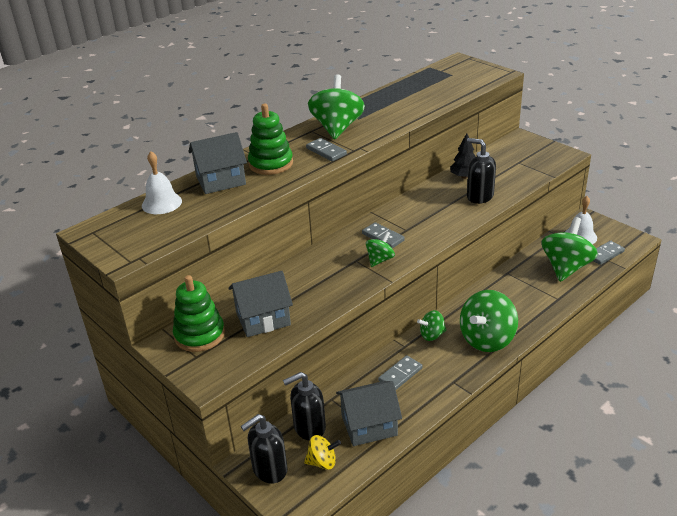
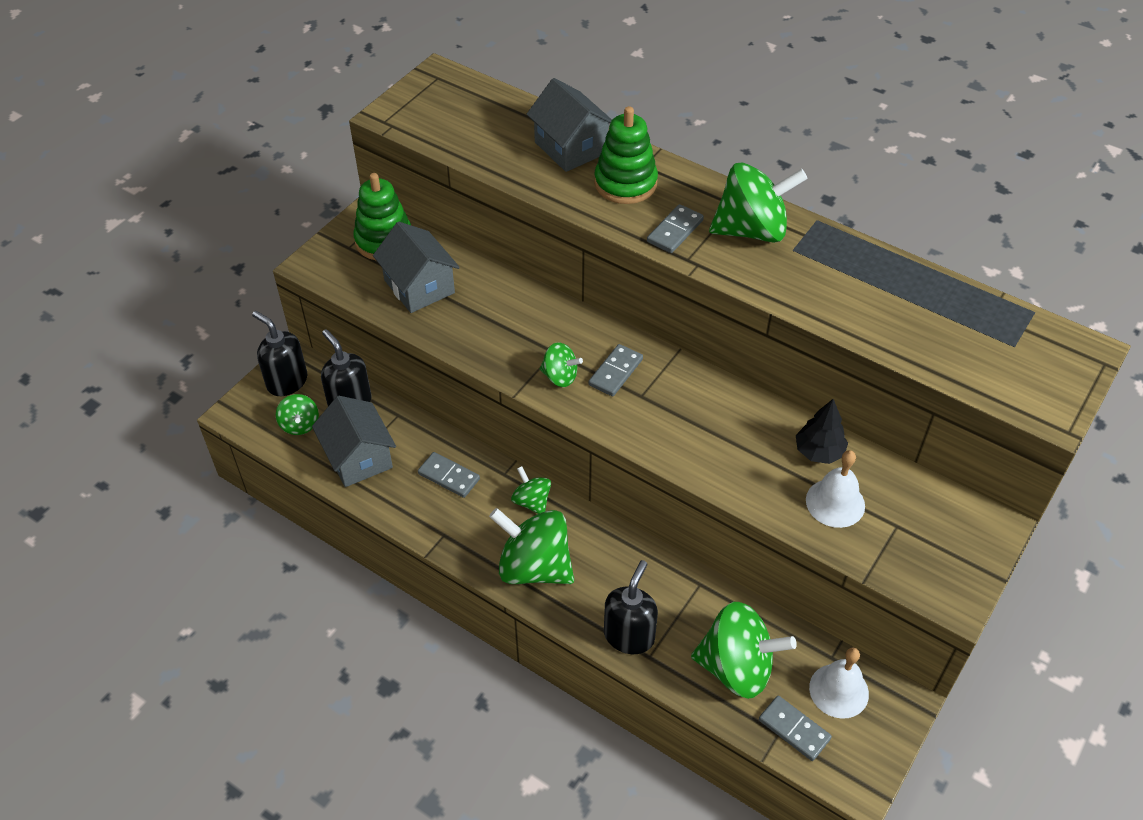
camera: 75 degrees right, 15 degrees up
white bell [142,151,182,214] -> white bell moved to [806,450,865,528]
yellow spinning top [304,435,341,470] -> green spinning top [276,394,319,435]
black soap dispenser [467,138,496,204] -> black soap dispenser moved to [604,560,658,654]

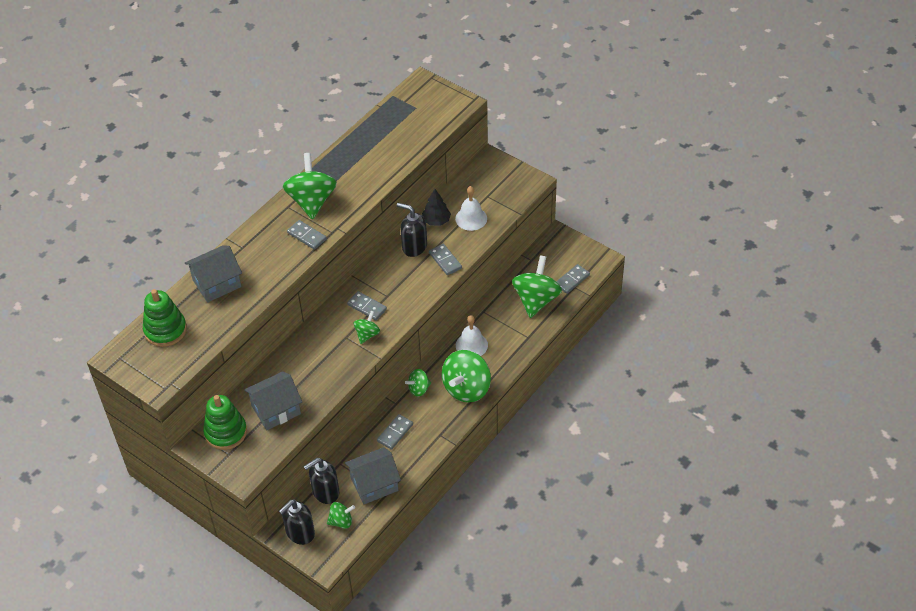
camera: 85 degrees left, 0 degrees up
green stacking toy [594,106,658,204] -> green stacking toy moved to [143,289,187,347]
black soap dispenser [604,560,658,654] -> black soap dispenser moved to [397,203,427,257]
white bell [809,648,869,719] -> white bell moved to [456,315,488,356]
none -> grey domino [429,244,462,275]

